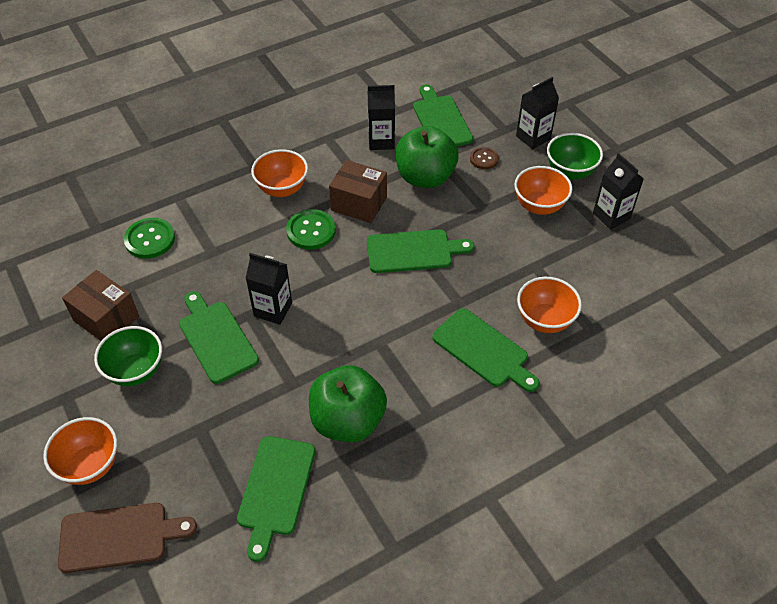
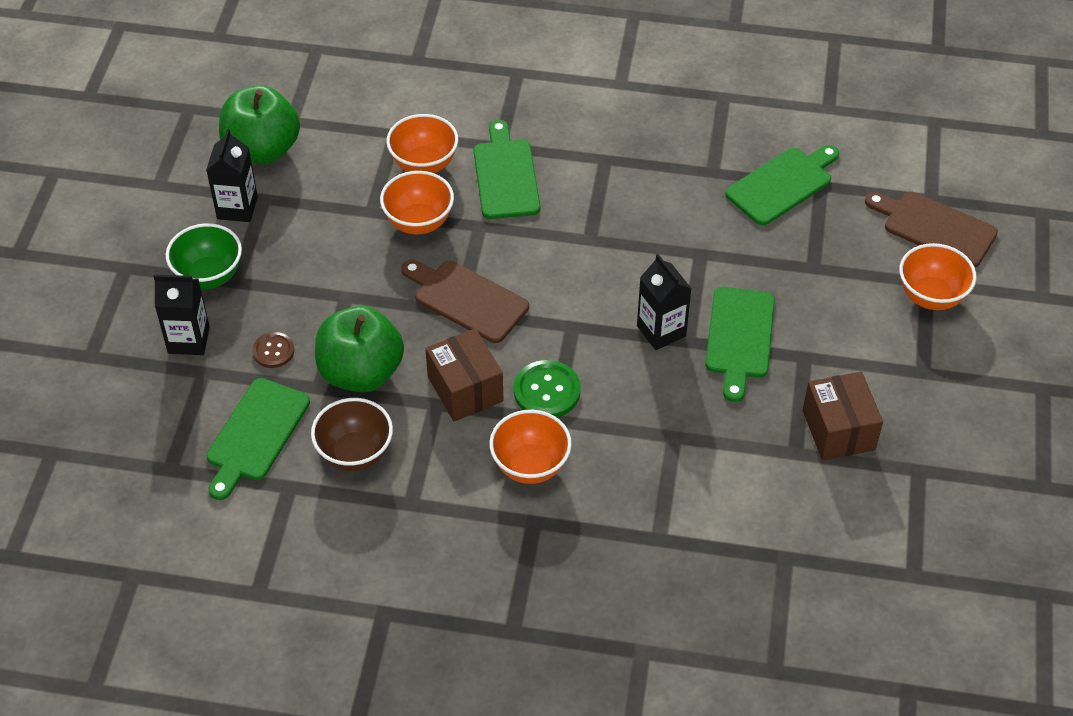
camera: 140 degrees left, 0 degrees up
green bowl [94,326,162,386] -> none
green button [124,218,175,259] -> none
green apple [309,365,387,442] -> green apple moved to [219,85,300,165]
green cutting board [367,229,474,273] -> brown cutting board [401,260,529,343]
black carton [368,85,395,150] -> brown bowl [311,398,393,471]
orange bowl [515,166,572,215] -> orange bowl moved to [380,171,454,234]

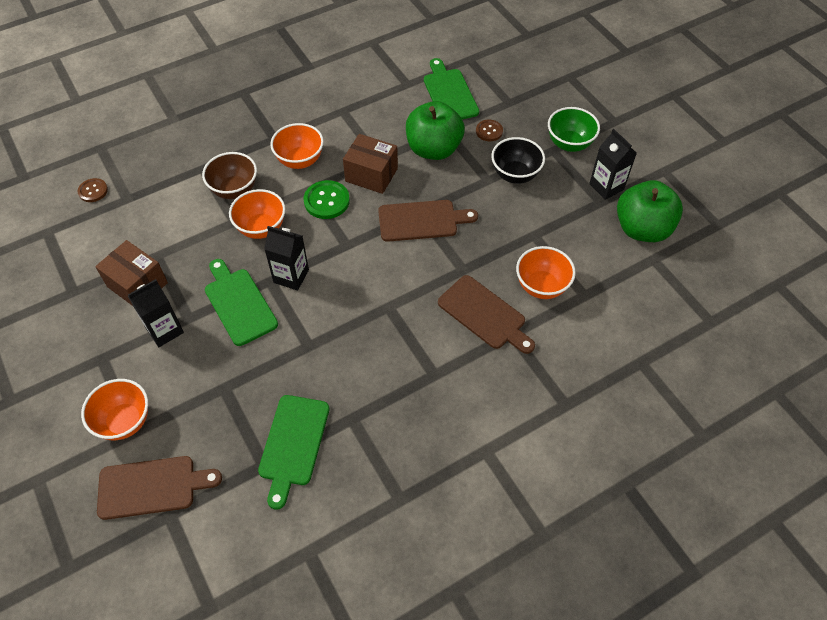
camera: 140 degrees right, 5 degrees up
black carton [153,274,210,355] -> black carton moved to [128,279,184,347]
brown bowl [311,398,393,471] -> brown bowl moved to [202,152,257,199]
orange bowl [380,171,454,234] -> orange bowl moved to [229,189,285,239]
green cutting board [474,120,540,219] -> brown cutting board [438,275,535,354]
none -> brown button [78,178,108,202]
none -> black bowl [491,137,545,184]

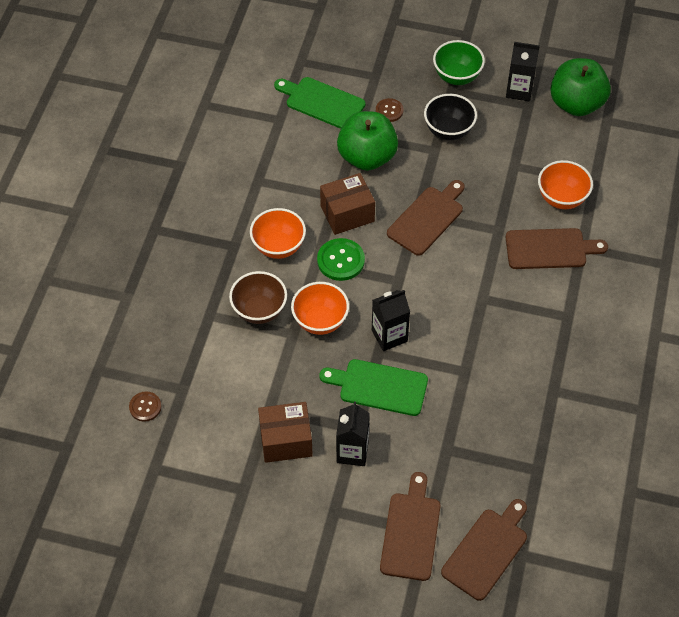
camera: 45 degrees left, 0 degrees up
orange bowl [81,379,148,440] -> brown cutting board [380,472,440,581]
green cutting board [258,395,329,510] -> none

